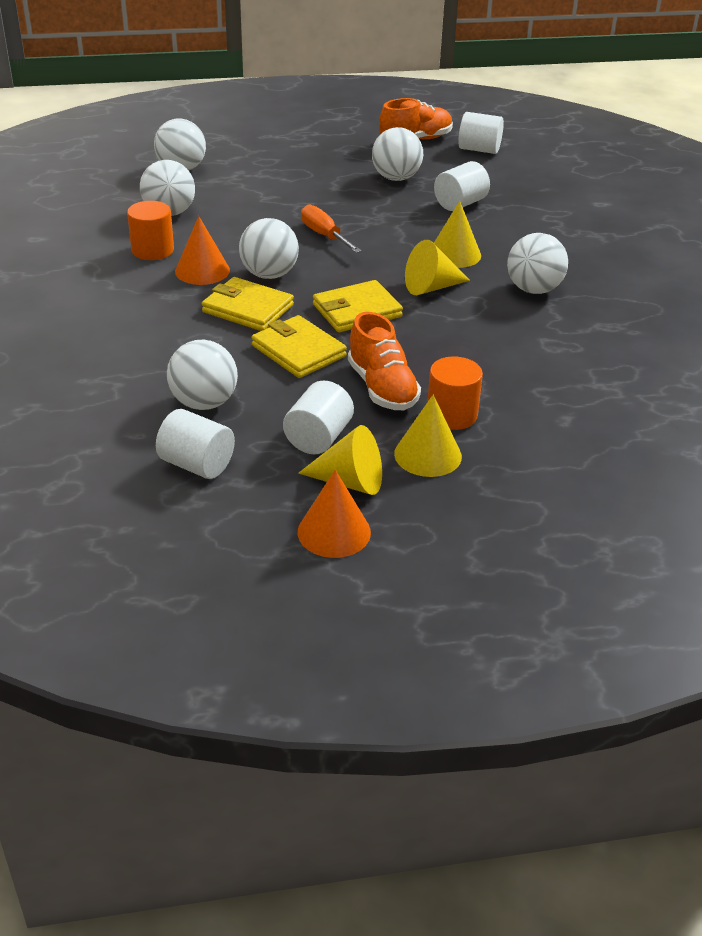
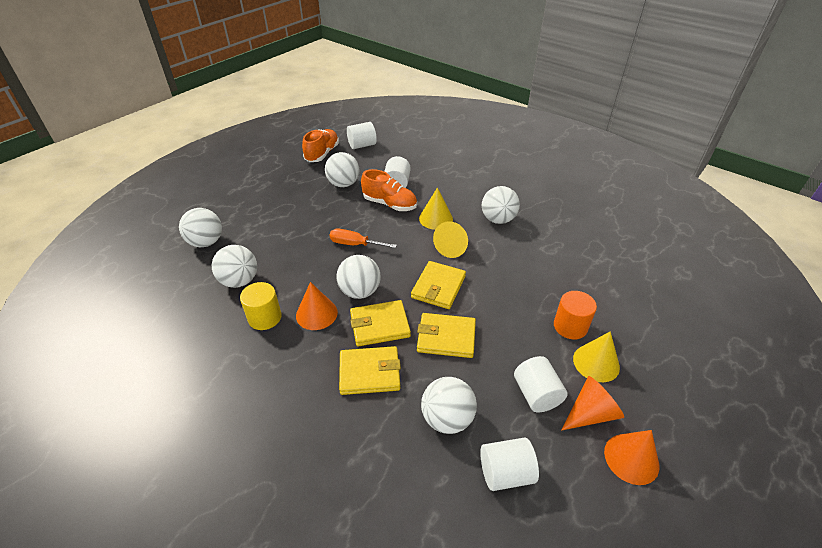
camera: 40 degrees left, 5 degrees up
orange cylinder [127,201,174,260] -> yellow cylinder [240,282,282,330]
yellow cone [298,425,382,495] -> orange cone [561,376,624,431]
orange shoe [348,312,421,410] -> orange shoe moved to [361,169,417,211]
none -> yellow wallet [339,346,401,395]

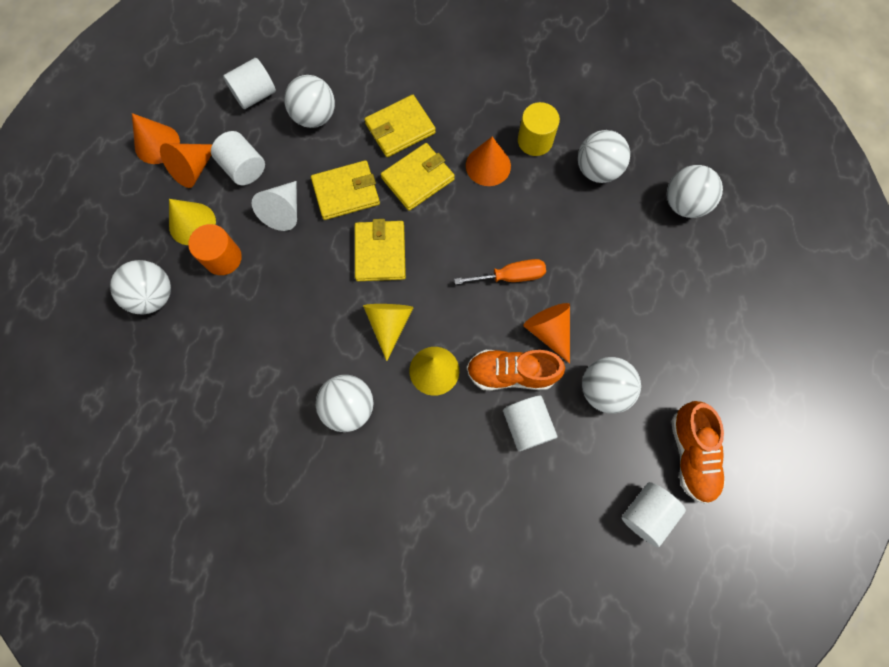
camera: 155 degrees right, 30 degrees up
white ball [336,255,381,299] -> white ball moved to [110,260,171,314]
none -> white cone [251,181,297,231]
none -> orange cone [523,303,570,364]

